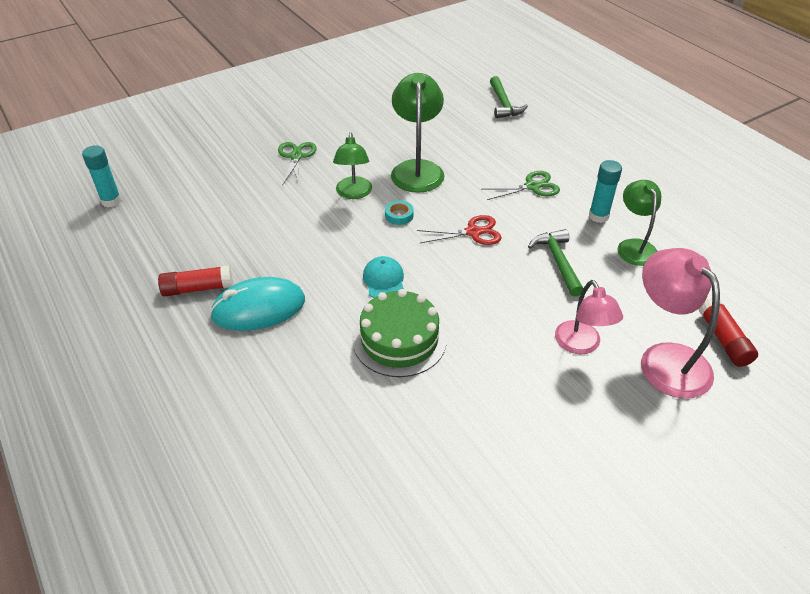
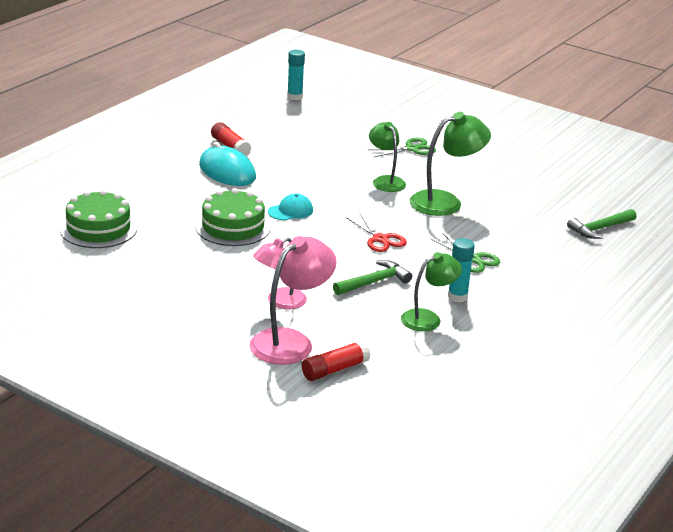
camera: 65 degrees right, 15 degrees down
green lamp [333,132,372,199] -> green lamp turned 90 degrees clockwise [369,122,406,192]
turquoise tape [385,200,414,225] -> none
none -> green cake [60,189,137,248]

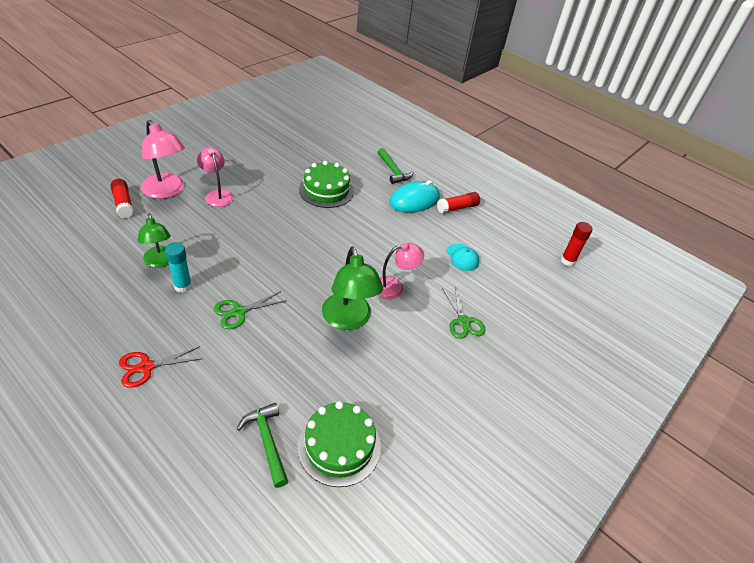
camera: 95 degrees right, 15 degrees up
green cake [60,189,137,248] -> green cake moved to [298,401,381,487]
turquoise cap [268,193,313,220] -> turquoise cap moved to [447,243,479,271]
turquoise glue stick [287,50,305,100] -> red glue stick [561,222,593,266]
green hammer [333,260,412,295] -> green hammer moved to [378,148,413,184]
red scissors [346,214,407,252] -> red scissors moved to [119,346,203,388]
green lamp [369,122,406,192] -> pink lamp [378,243,424,299]

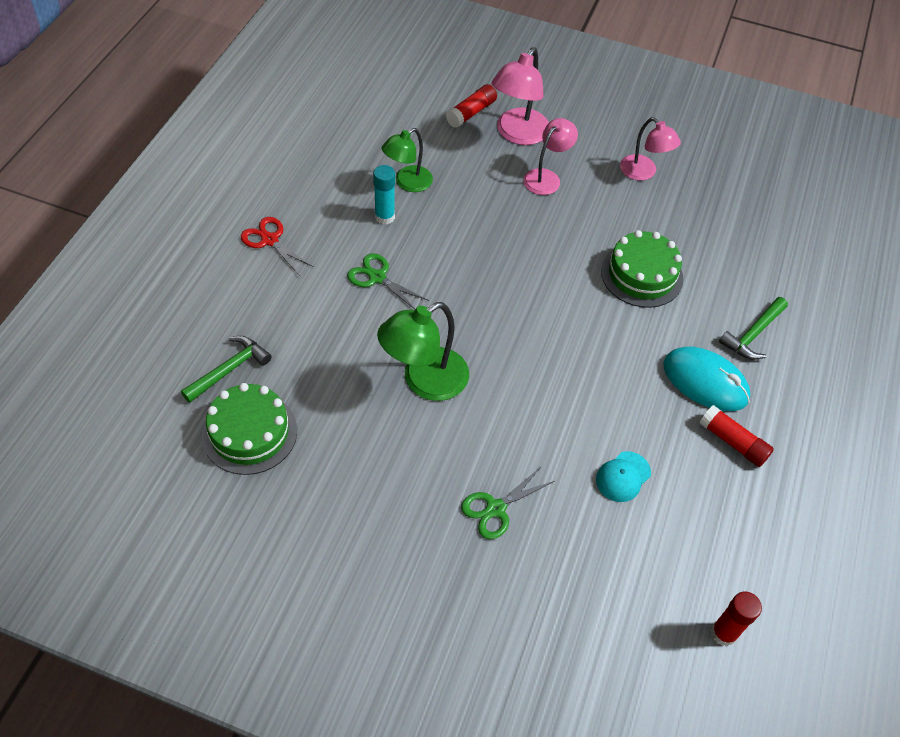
camera: 70 degrees right, 10 degrees up
pink lamp [378,243,424,299] -> pink lamp moved to [620,117,681,180]

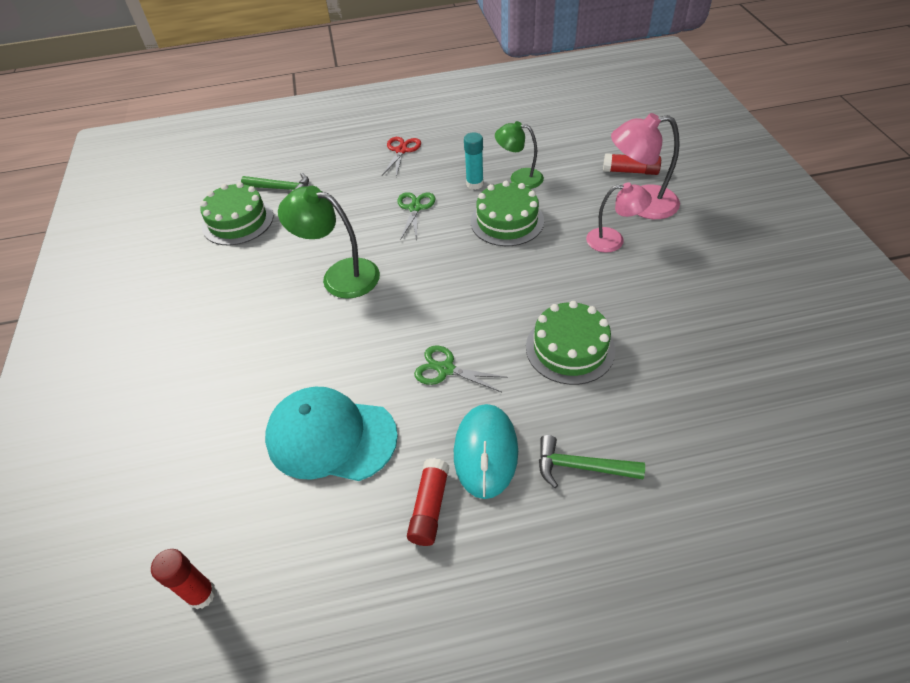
camera: 65 degrees right, 5 degrees down
green scissors [461,466,554,539] -> green scissors moved to [414,346,508,392]
turquoise cap [596,451,651,502] -> turquoise cap [265,387,398,481], size x2.16
pink lamp [620,117,681,180] -> none
none -> green cake [471,181,544,246]

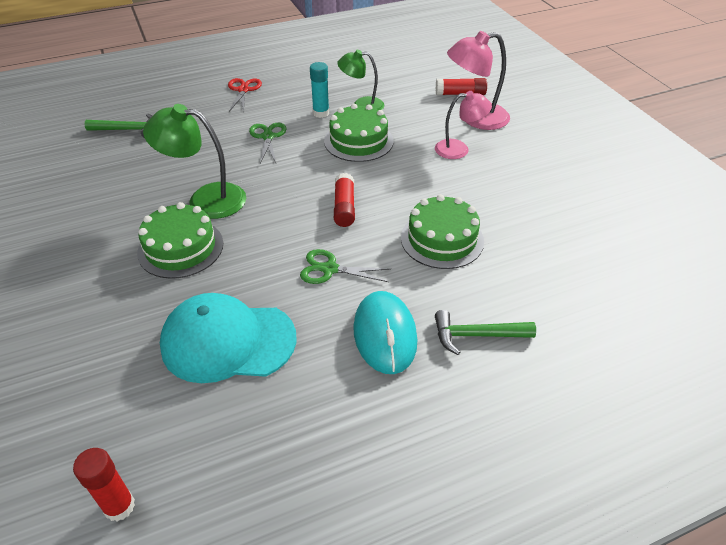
camera: 15 degrees left, 5 degrees down
green cake [200,182,274,245] -> green cake moved to [137,202,223,279]
red glue stick [407,458,449,546] -> red glue stick moved to [334,173,355,227]

